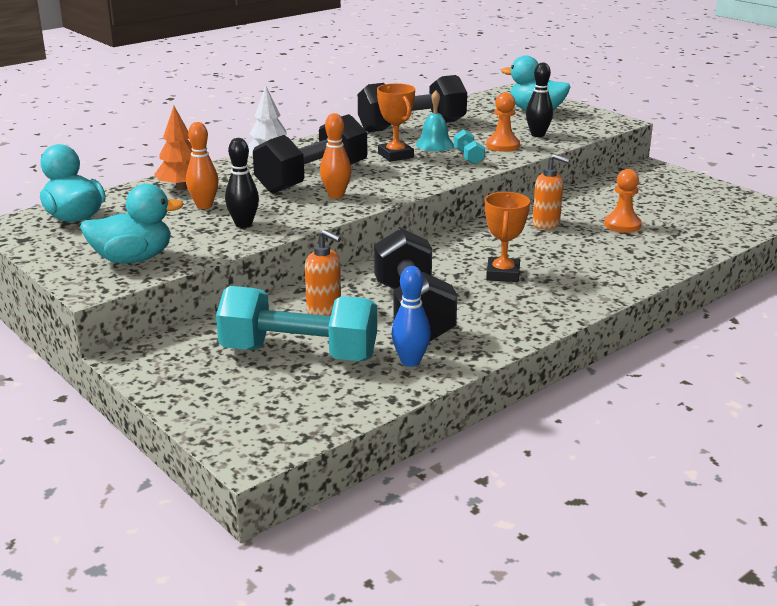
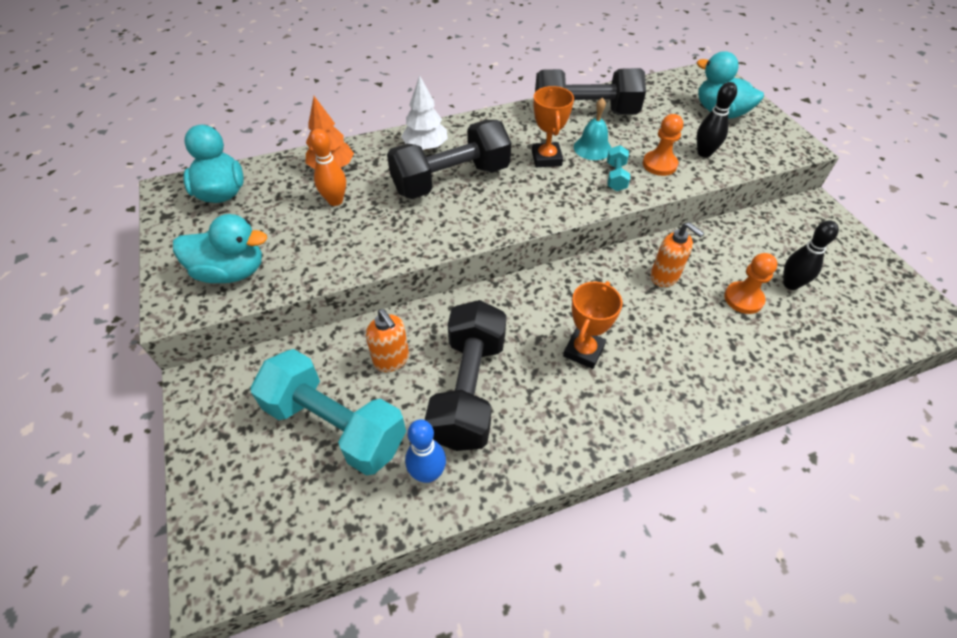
camera: 20 degrees right, 25 degrees up
black bowling pin [225,138,259,228] -> black bowling pin moved to [783,220,839,290]
orange bowling pin [320,113,351,199] -> none

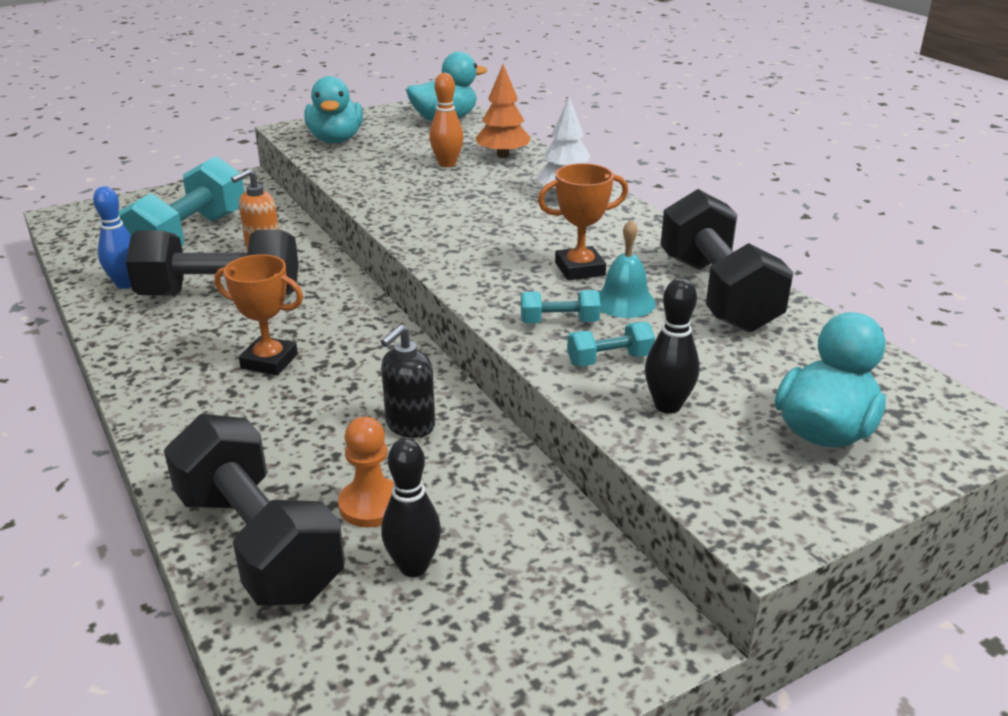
camera: 80 degrees right, 20 degrees down
black dumbbell [387,120,511,199] -> black dumbbell moved to [164,414,345,606]
orange pawn [643,114,683,176] -> turquoise dumbbell [567,322,655,367]
orange soap dispenser [650,222,704,287] -> black soap dispenser [381,325,435,438]

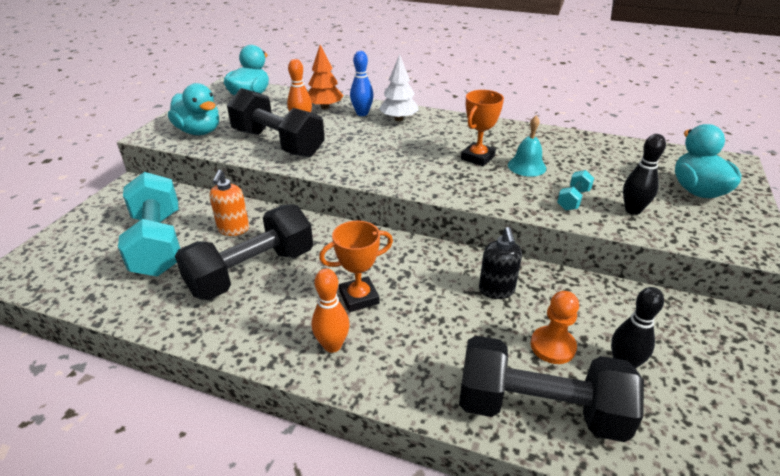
camera: 40 degrees left, 5 degrees up
blue bowling pin [93,186,131,289] -> blue bowling pin moved to [350,51,374,116]
turquoise dumbbell [521,290,601,323] -> none
black dumbbell [661,189,794,333] -> black dumbbell moved to [227,88,325,157]
none -> orange bowling pin [312,269,350,353]

